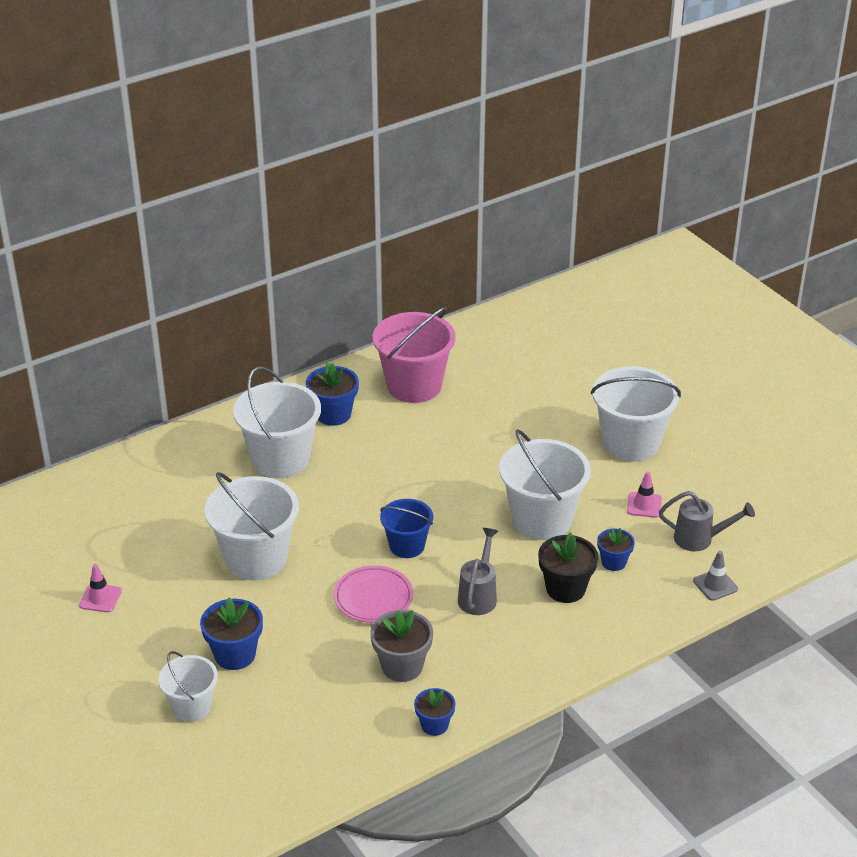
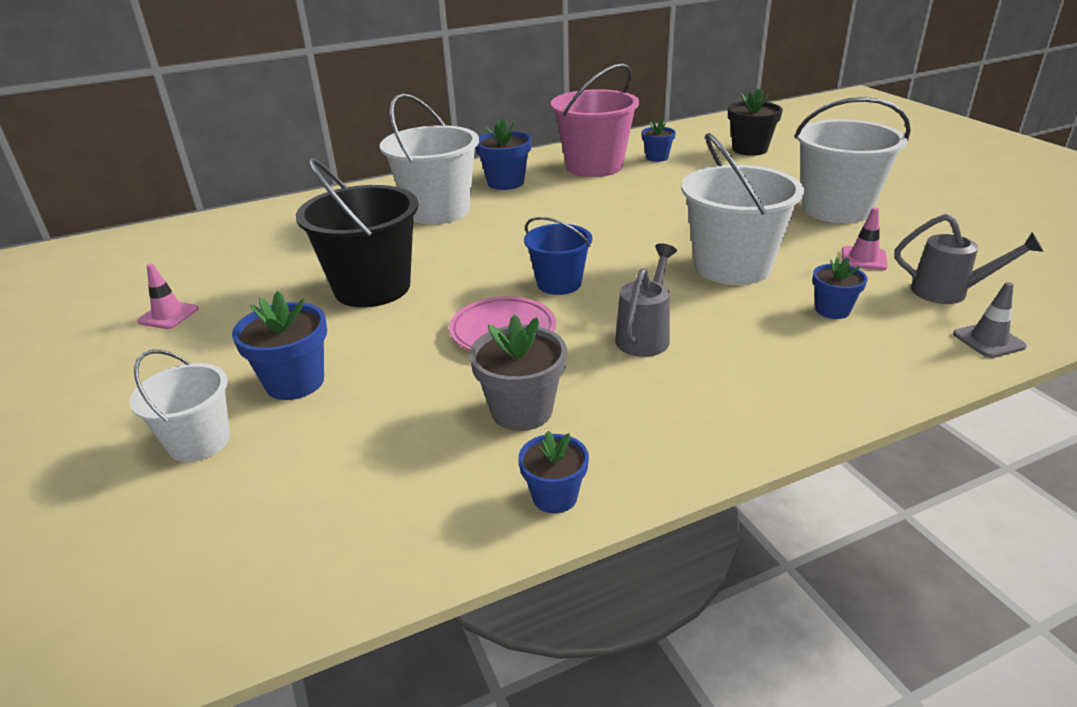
camera: 10 degrees right, 5 degrees down
white bucket [205,472,299,580] -> black bucket [296,158,418,307]
black flower pot [538,533,598,603] -> black flower pot moved to [728,89,783,156]
none -> blue flower pot [642,119,676,162]

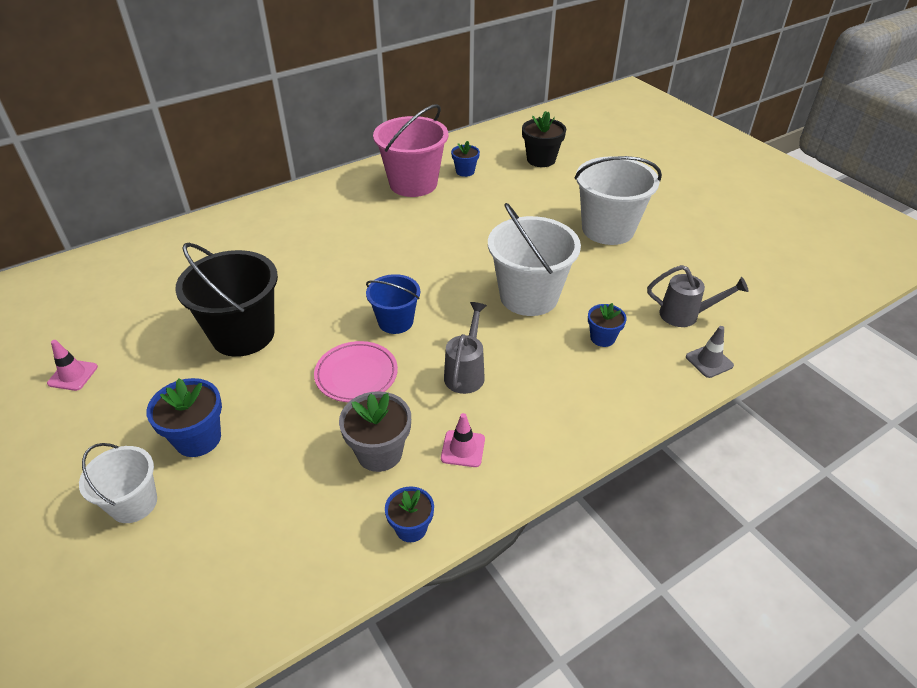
camera: 10 degrees left, 10 degrees up
white bucket [379,93,479,225] -> none
blue flower pot [476,118,531,190] -> none
pink traffic cone [842,208,888,270] -> pink traffic cone moved to [441,413,485,467]

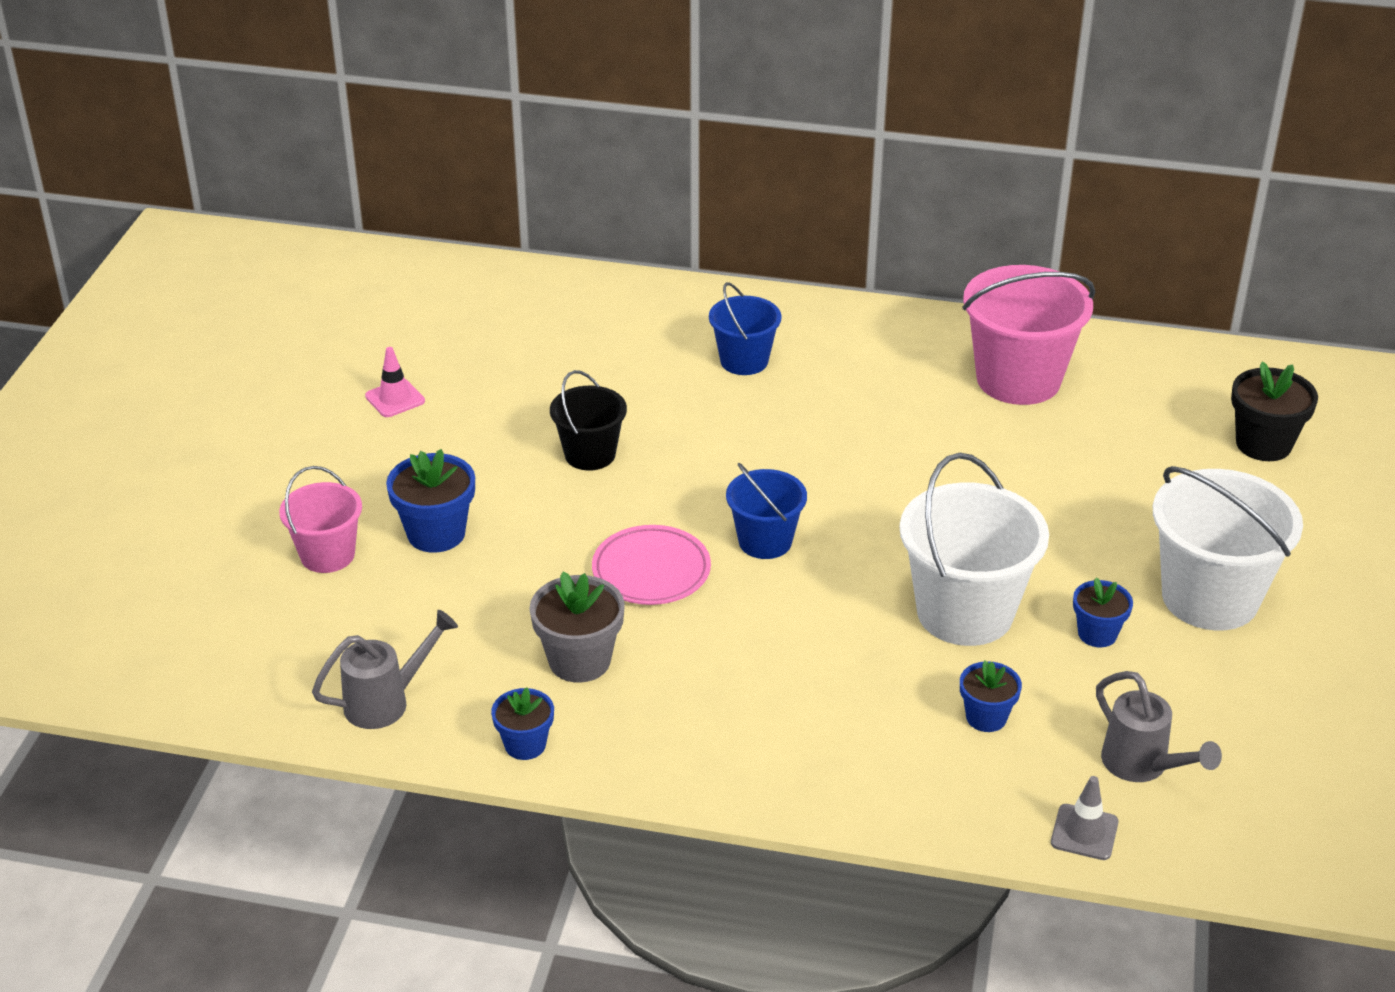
camera: 45 degrees right, 5 degrees down
white bucket [79,443,157,523] -> pink bucket [279,466,362,573]
black bucket [175,243,278,357] -> black bucket [550,370,627,471], size x0.58
pink traffic cone [441,413,485,467] -> none
grey watering can [444,302,487,394] -> grey watering can moved to [312,610,458,729]
blue flower pot [451,141,480,177] -> blue flower pot moved to [1073,578,1133,647]
none -> blue bucket [709,282,782,375]

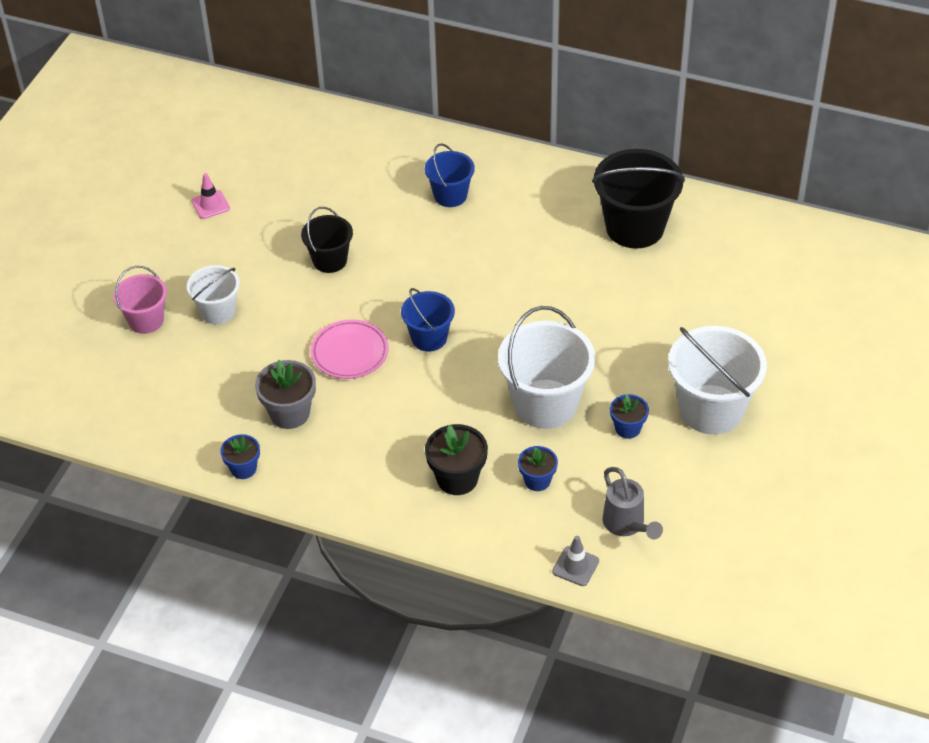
camera: 10 degrees right, 10 degrees up
grey watering can [312,610,458,729] -> none
blue flower pot [386,449,475,553] -> white bucket [187,265,240,324]
pink bucket [963,265,1095,405] -> black bucket [592,149,685,249]
black flower pot [1231,362,1318,461] -> black flower pot moved to [425,424,488,495]

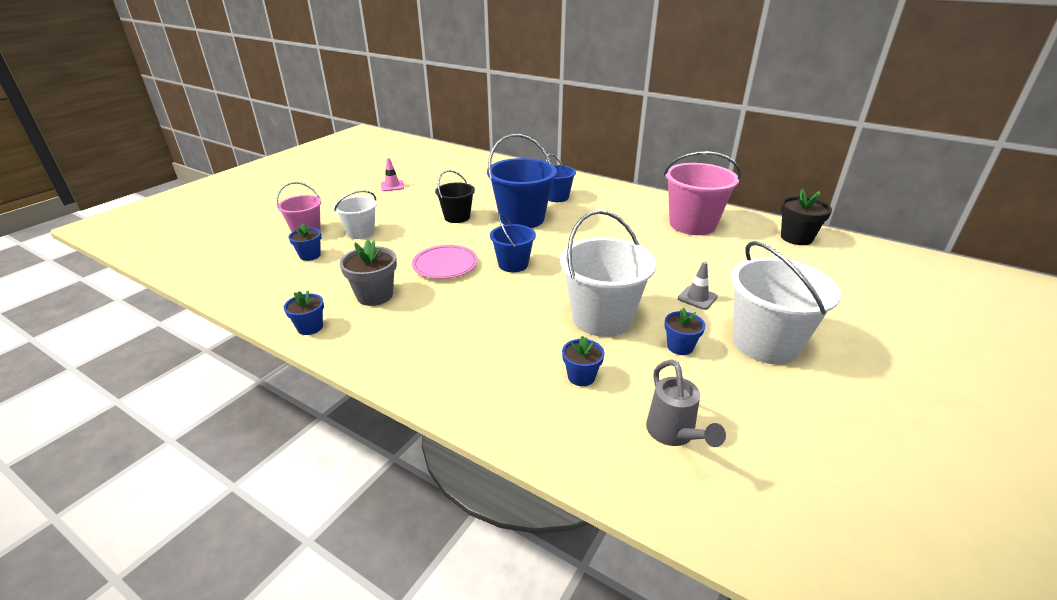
camera: 10 degrees right, 15 degrees down
black flower pot [425,424,488,495] -> black flower pot moved to [781,189,832,245]
grey traffic cone [552,536,599,586] -> grey traffic cone moved to [678,262,718,310]
black bucket [592,149,685,249] -> pink bucket [664,151,741,235]
none -> blue flower pot [289,224,322,261]
none -> blue bucket [487,134,557,228]

